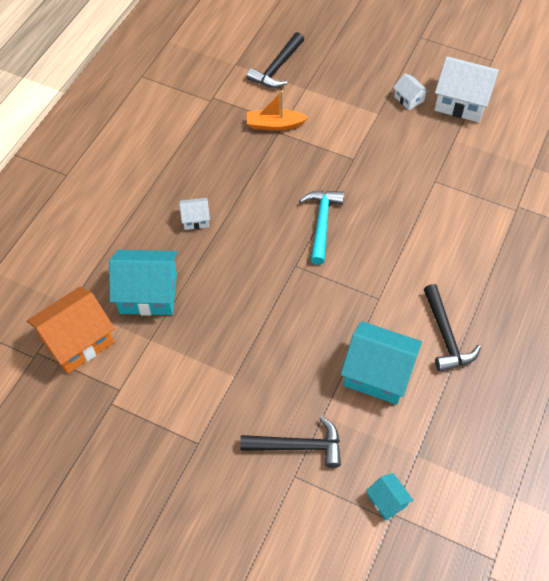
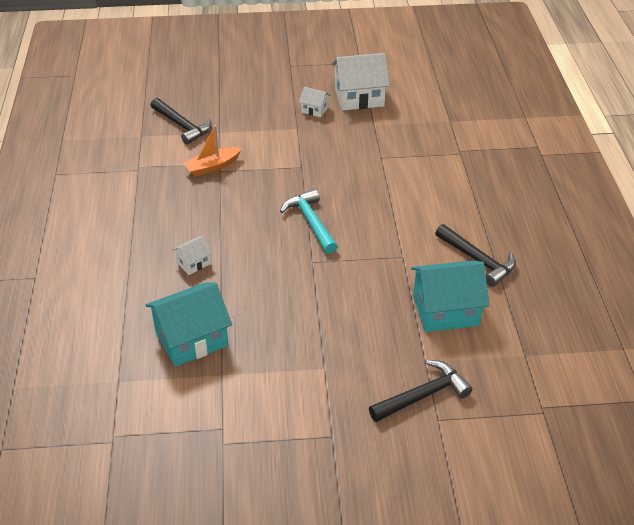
camera: 30 degrees left, 15 degrees down
orange house [27,287,115,374] -> none
black hammer [247,32,304,88] -> black hammer turned 45 degrees counterclockwise [151,98,212,145]
turquoise house [366,473,413,521] -> none

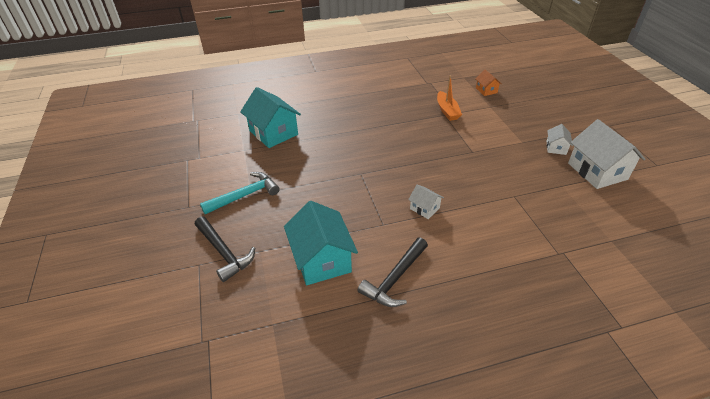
camera: 80 degrees right, 0 degrees up
black hammer [151,98,212,145] -> orange house [475,70,501,96]
white house [172,236,212,275] -> white house moved to [408,185,444,219]
orange boat [183,125,242,177] -> orange boat turned 150 degrees counterclockwise [437,75,462,121]
turquoise hammer [280,189,338,254] -> turquoise hammer moved to [200,172,280,214]

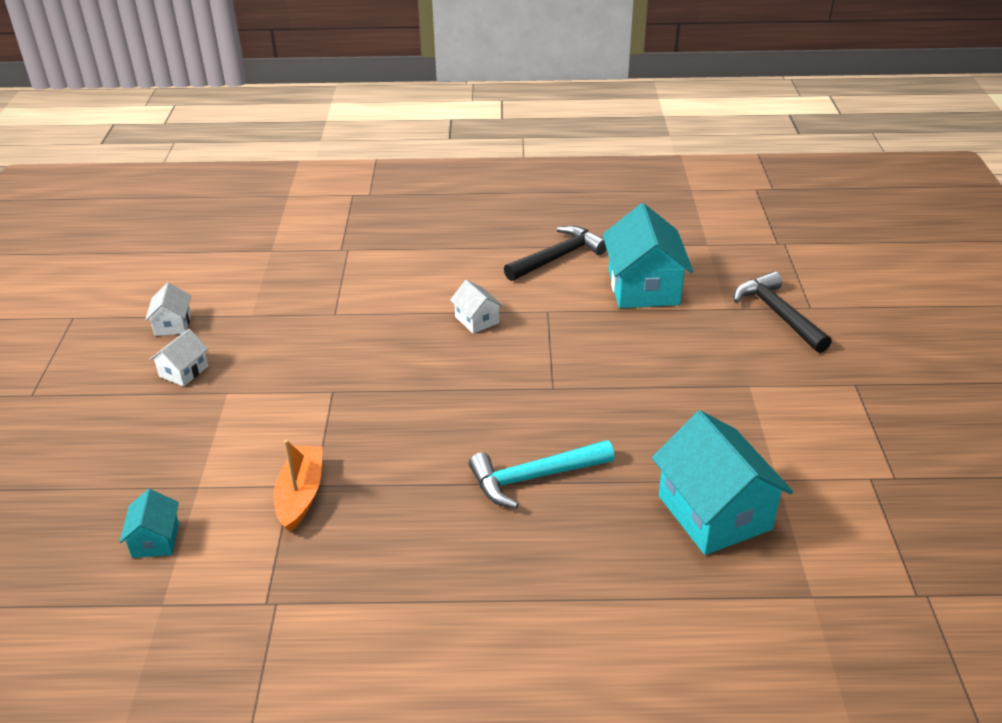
camera: 165 degrees left, 5 degrees down
turquoise hammer [200,172,280,214] -> turquoise hammer moved to [469,440,614,509]
orange house [475,70,501,96] -> turquoise house [120,489,179,558]
white house [568,119,645,189] -> white house [145,283,191,336], size x0.49

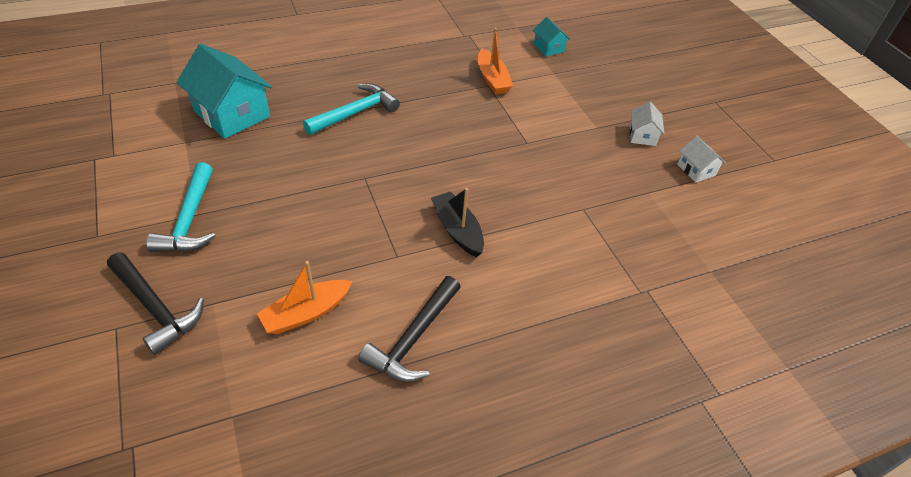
camera: 155 degrees right, 10 degrees up
white house [450,280,503,334] -> black boat [431,188,484,257]
turquoise house [603,203,693,308] -> orange boat [256,261,353,334]
none -> turquoise hammer [146,162,215,252]

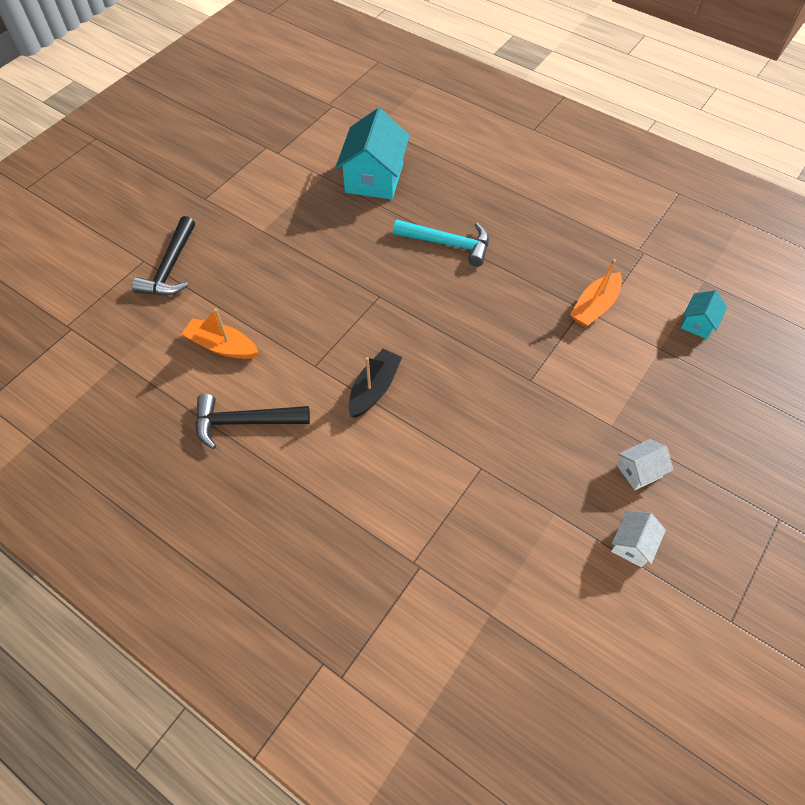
camera: 60 degrees right, 10 degrees up
turquoise hammer [146,162,215,252] -> none

